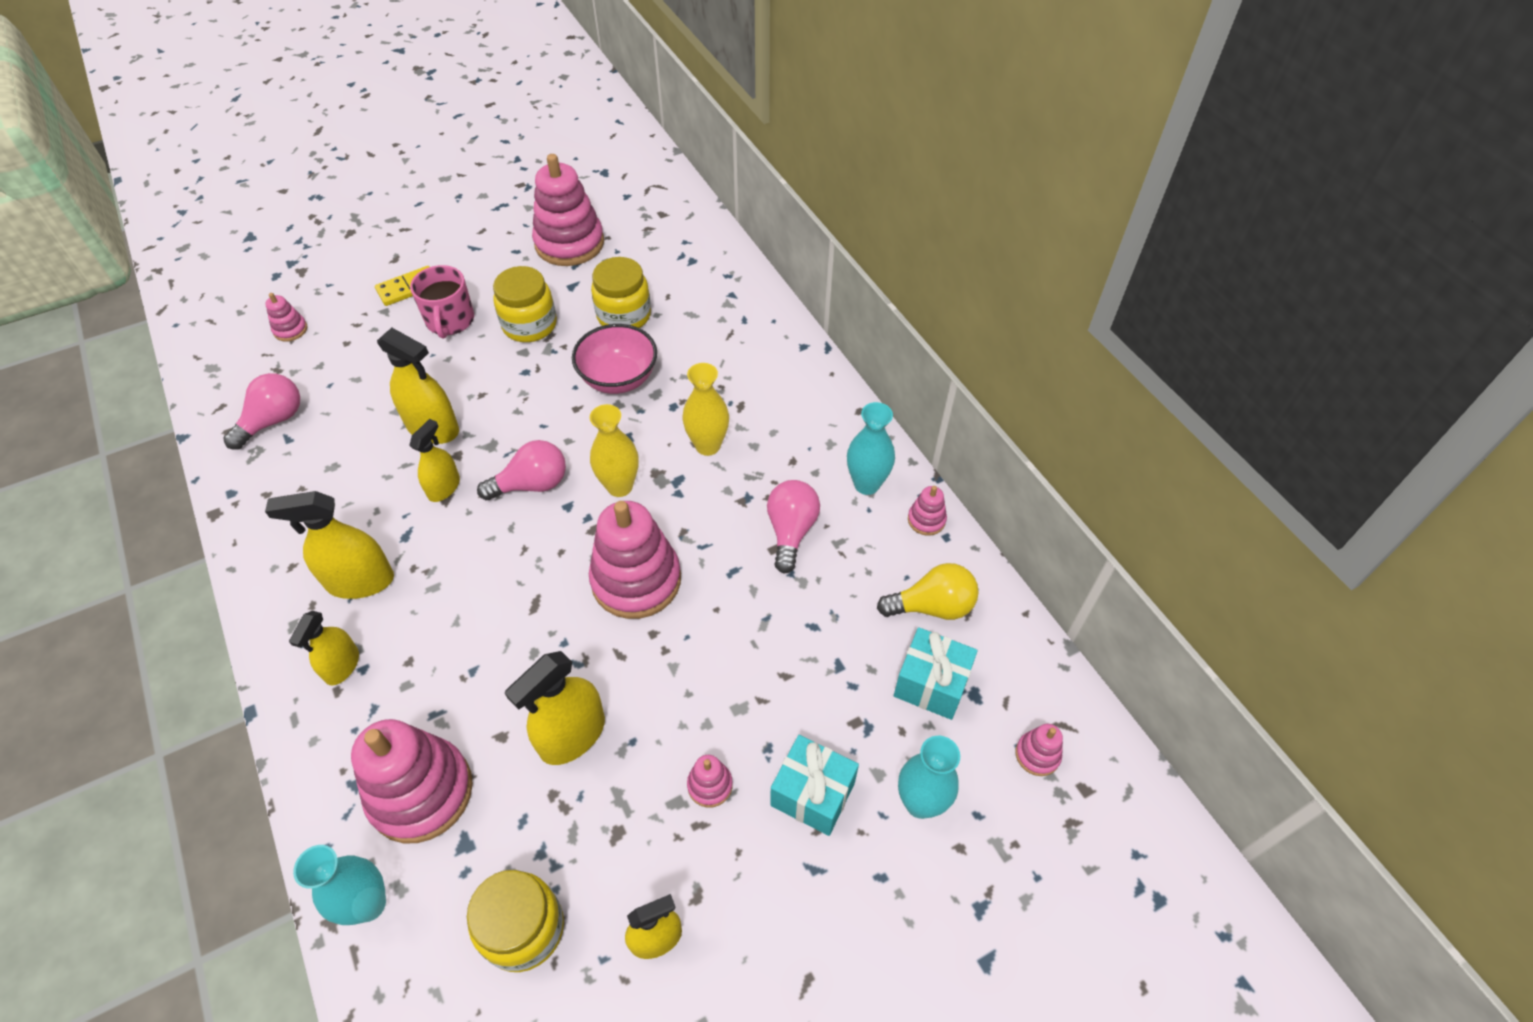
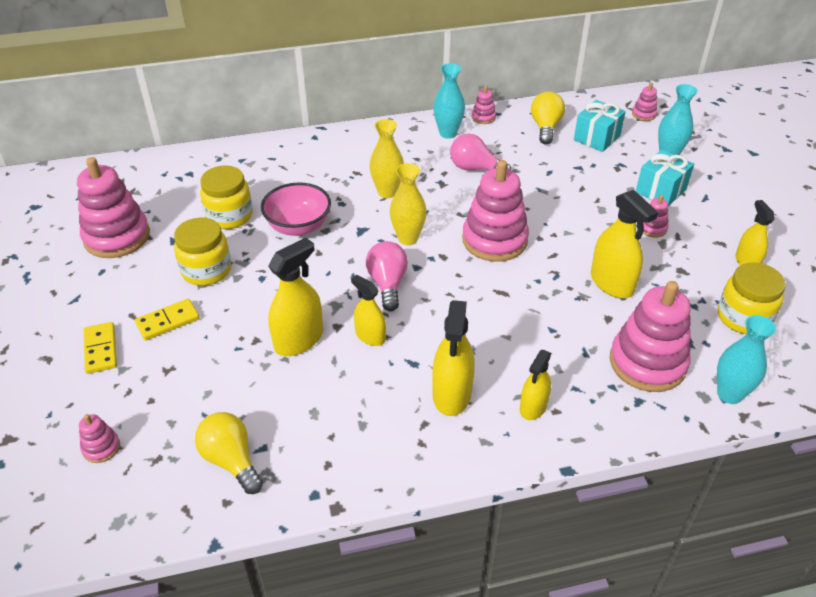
camera: 75 degrees left, 10 degrees down
pink light bulb [223,373,300,450] -> yellow light bulb [195,412,263,494]
yellow spray bottle [289,611,359,686] -> yellow spray bottle turned 90 degrees clockwise [520,350,551,420]
pink mug [410,265,474,339] -> yellow domino [135,299,199,340]

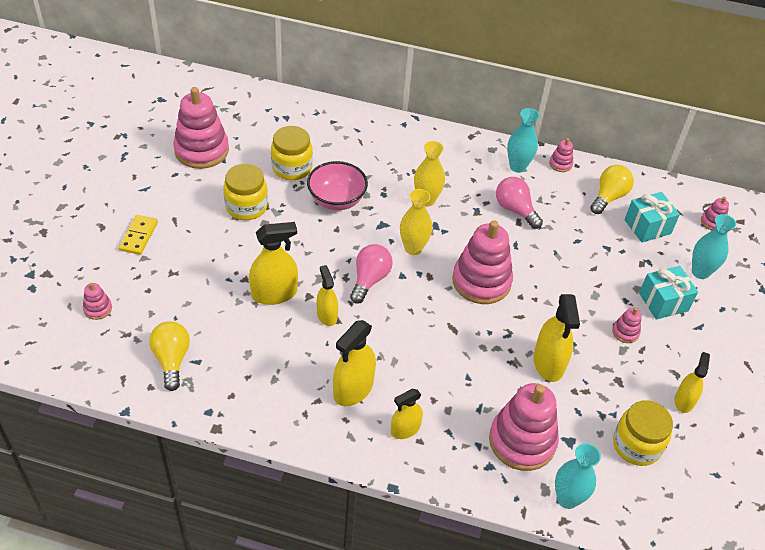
camera: 25 degrees right, 5 degrees up
yellow domino [135,299,199,340] -> none

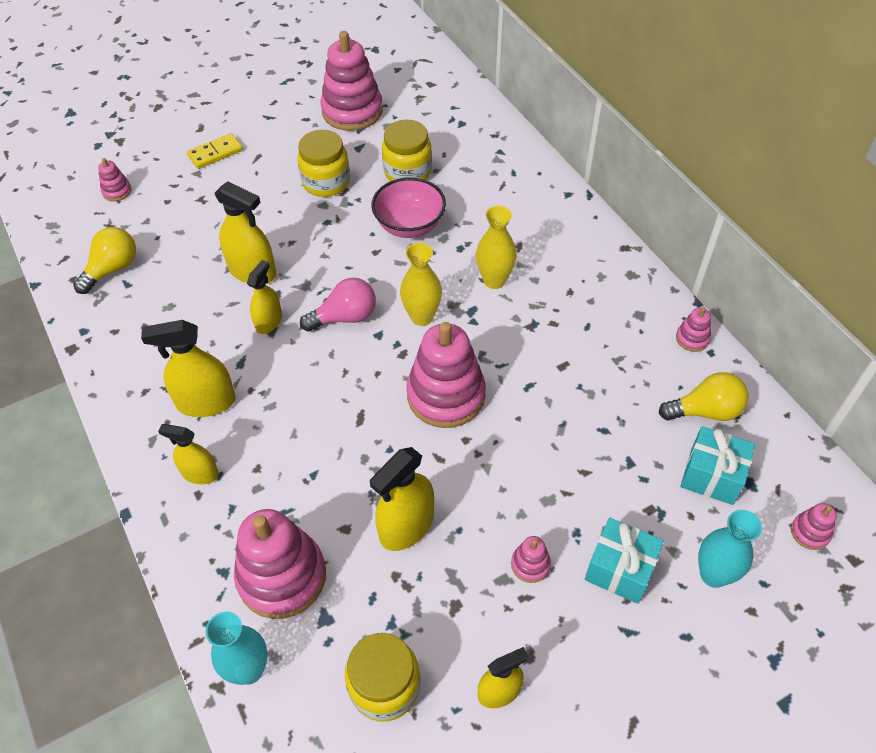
camera: 50 degrees right, 5 degrees up
pink light bulb [496,177,543,229] -> none
turquoise vase [507,108,540,173] -> none

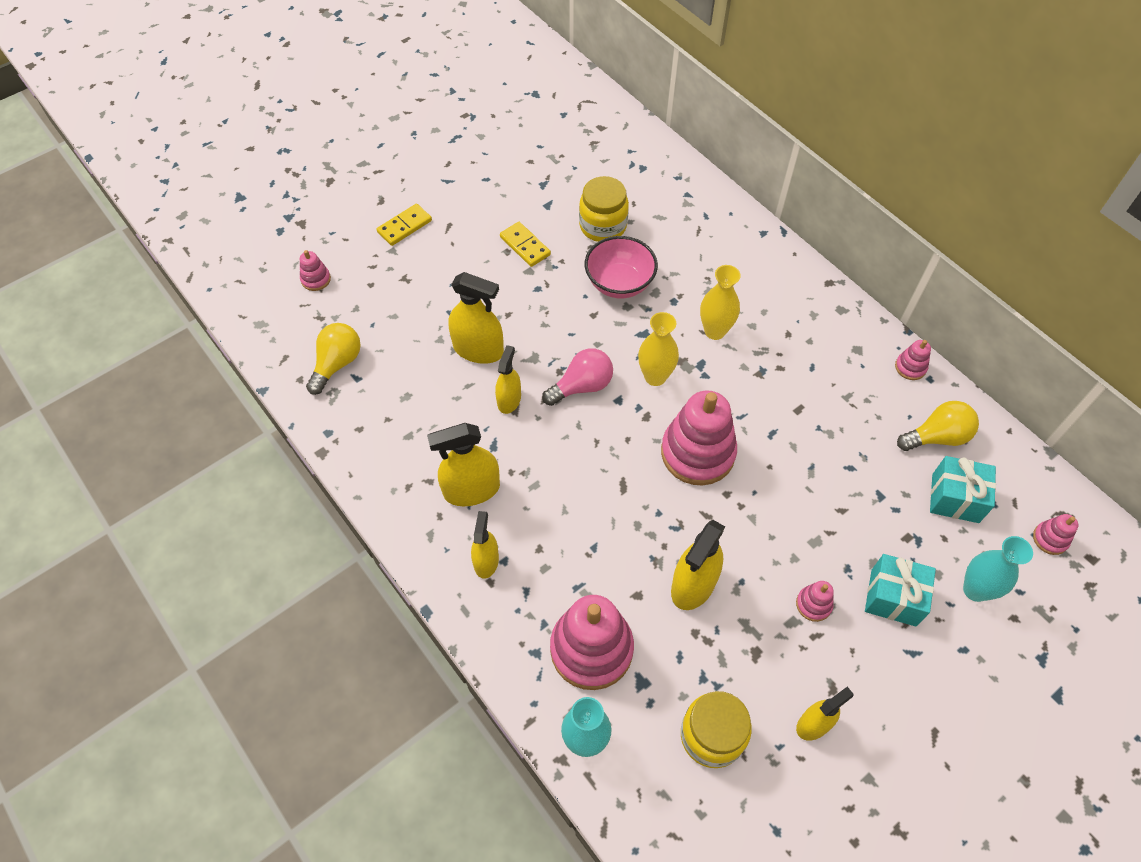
camera: 10 degrees left, 5 degrees up
yellow spray bottle [158,424,219,484] -> yellow spray bottle turned 90 degrees clockwise [471,511,499,579]
yellow jar [297,130,350,197] -> yellow domino [500,222,551,267]
pink stacking toy [321,31,383,131] -> none

